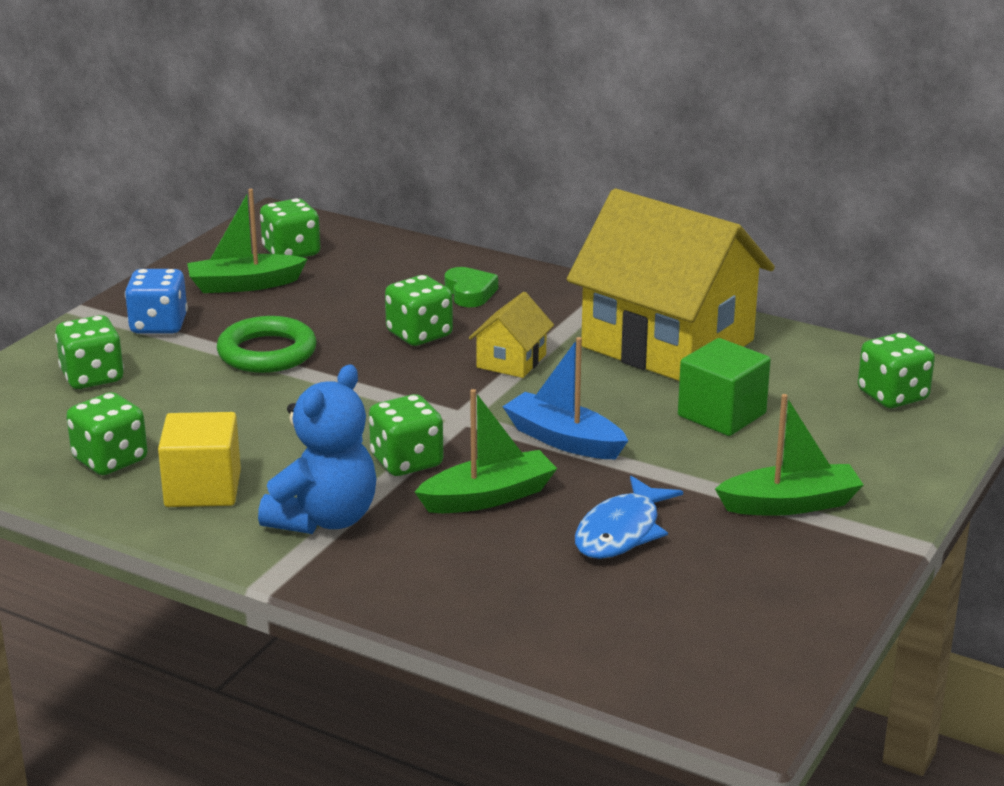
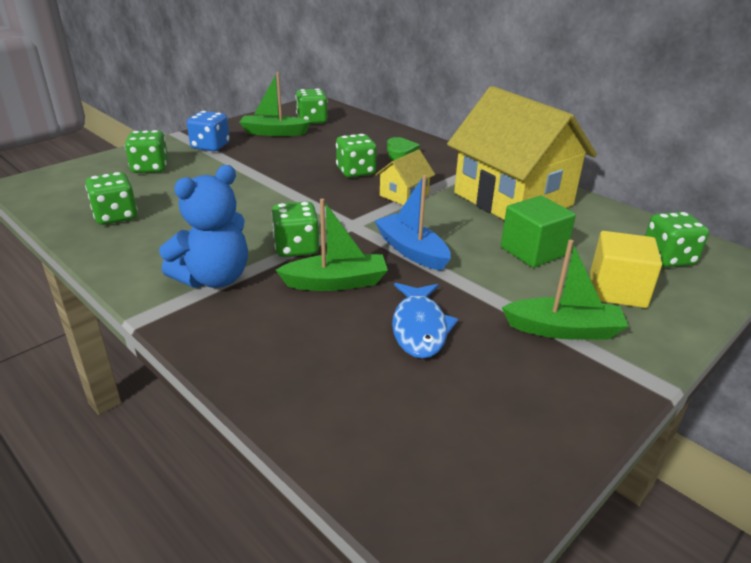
camera: 15 degrees right, 5 degrees up
yellow cube [158,412,241,507] -> yellow cube moved to [590,231,662,308]
green ring [217,316,317,373] -> none
blue fish [575,476,683,559] -> blue fish turned 45 degrees counterclockwise [392,283,458,358]

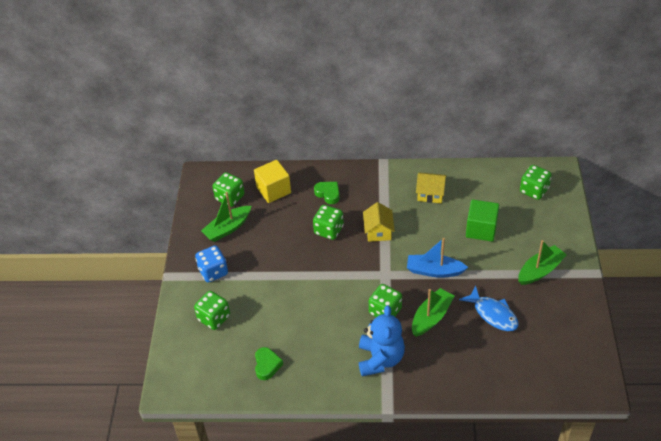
camera: 40 degrees left, 15 degrees up
green dice [85,172,138,225] -> green heart [255,347,283,380]
yellow house [447,86,597,220] -> yellow house [416,172,447,203], size x0.42
yellow cube [590,231,662,308] -> yellow cube moved to [254,160,291,203]

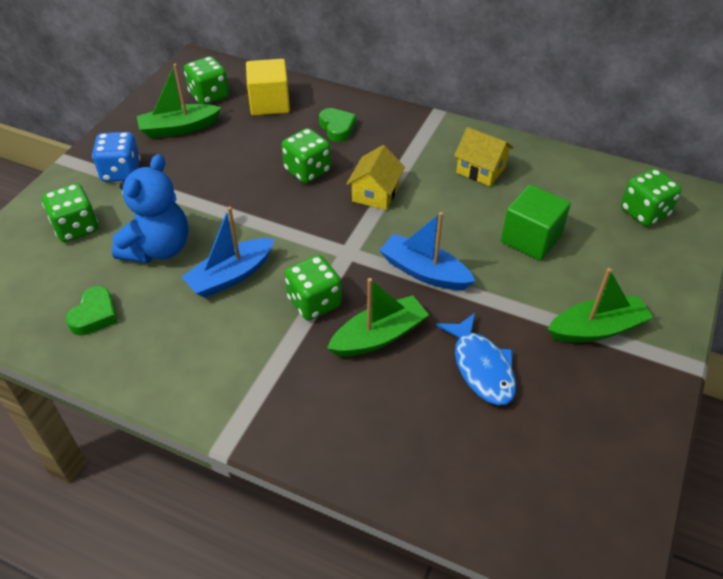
camera: 20 degrees right, 0 degrees up
blue teddy bear [359,305,405,377] -> blue teddy bear moved to [112,154,188,263]
none -> blue boat [181,207,275,298]

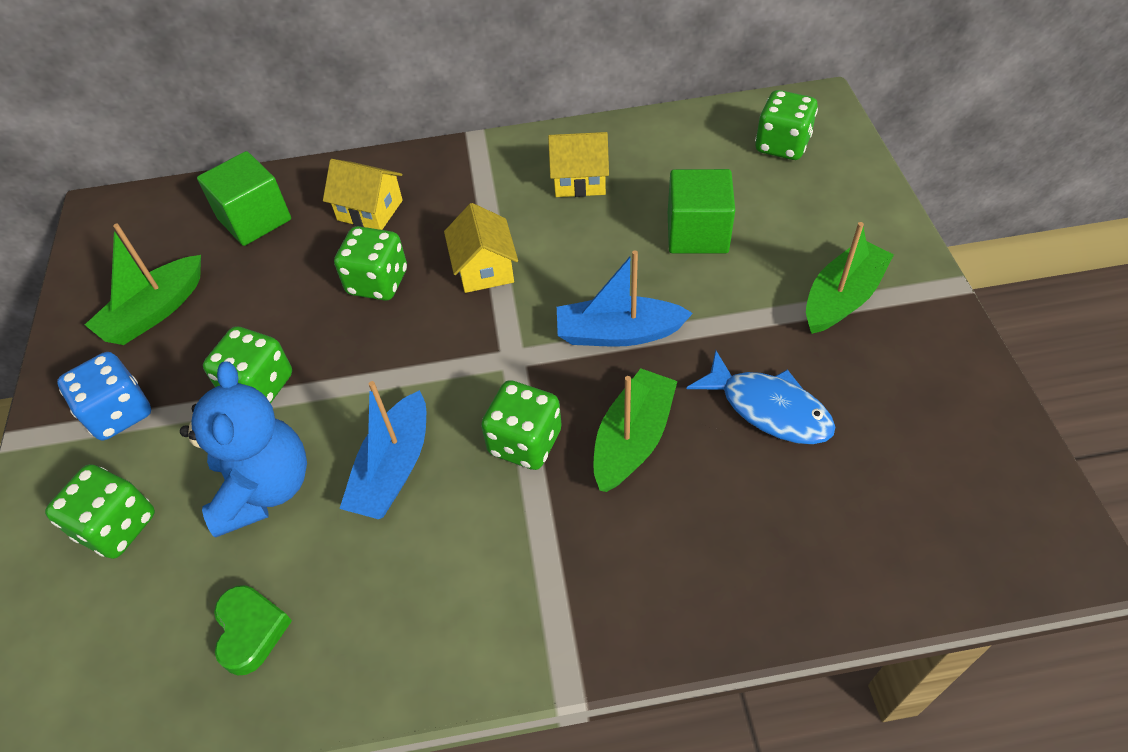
camera: 30 degrees left, 5 degrees up
green dice [184,56,229,104] -> green dice moved to [203,326,292,404]
yellow cube [246,59,290,116] -> green cube [197,151,291,246]
green heart [319,108,356,142] -> yellow house [323,159,403,230]

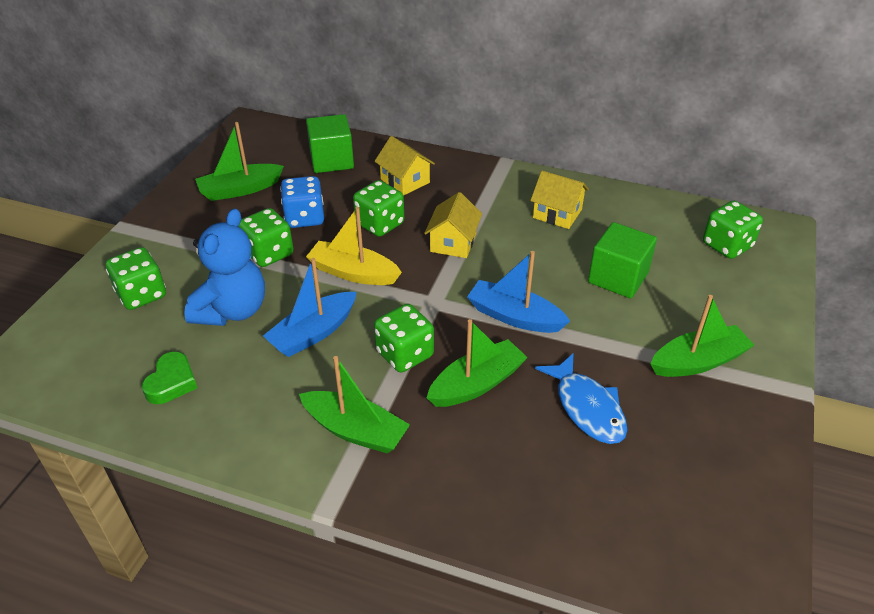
camera: 25 degrees right, 10 degrees down
blue dice [57,352,151,440] -> blue dice moved to [280,176,324,228]
none -> green boat [299,356,410,454]
none -> yellow boat [306,207,402,285]

